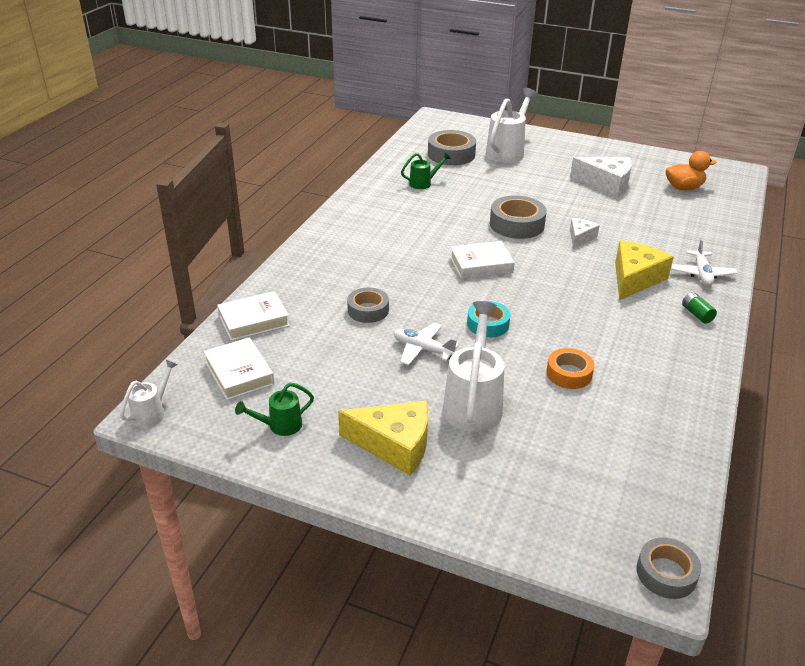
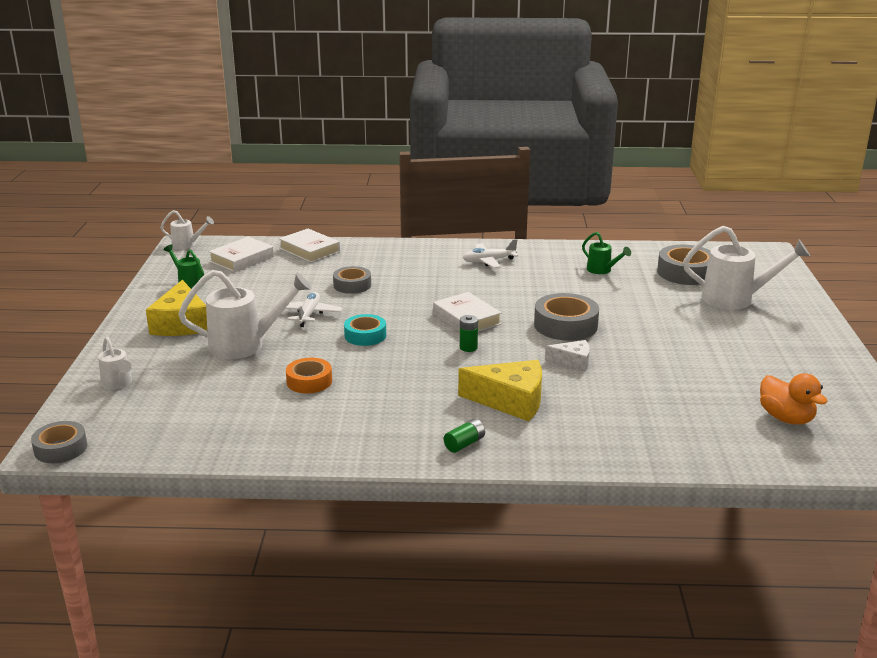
camera: 70 degrees right, 10 degrees down
white cheese [570,157,632,197] -> none
white plane [671,239,738,286] -> white plane moved to [463,239,518,268]
none -> white watering can [98,337,132,390]
none -> green battery [460,315,478,352]

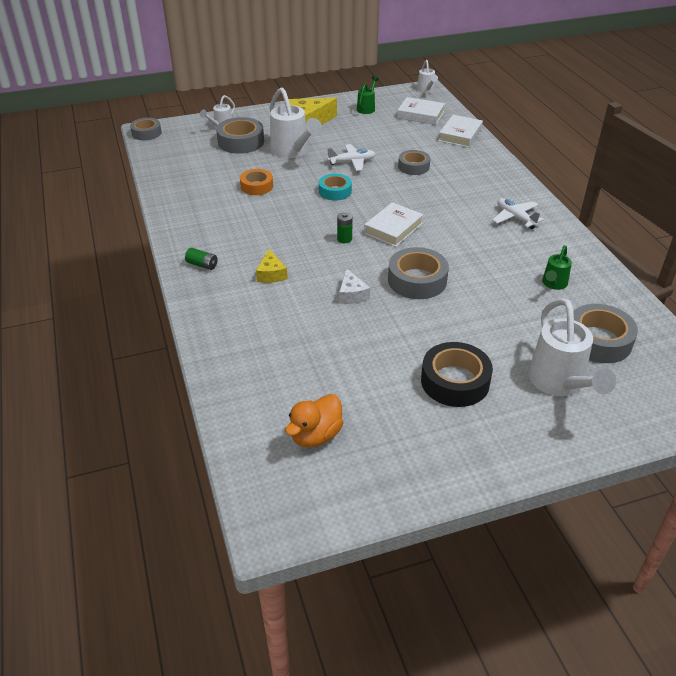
camera: 70 degrees right, 15 degrees up
yellow cheese [458,360,542,421] -> yellow cheese [256,249,288,283], size x0.56
none -> grey tape [216,117,264,154]
none -> black tape [421,342,493,407]

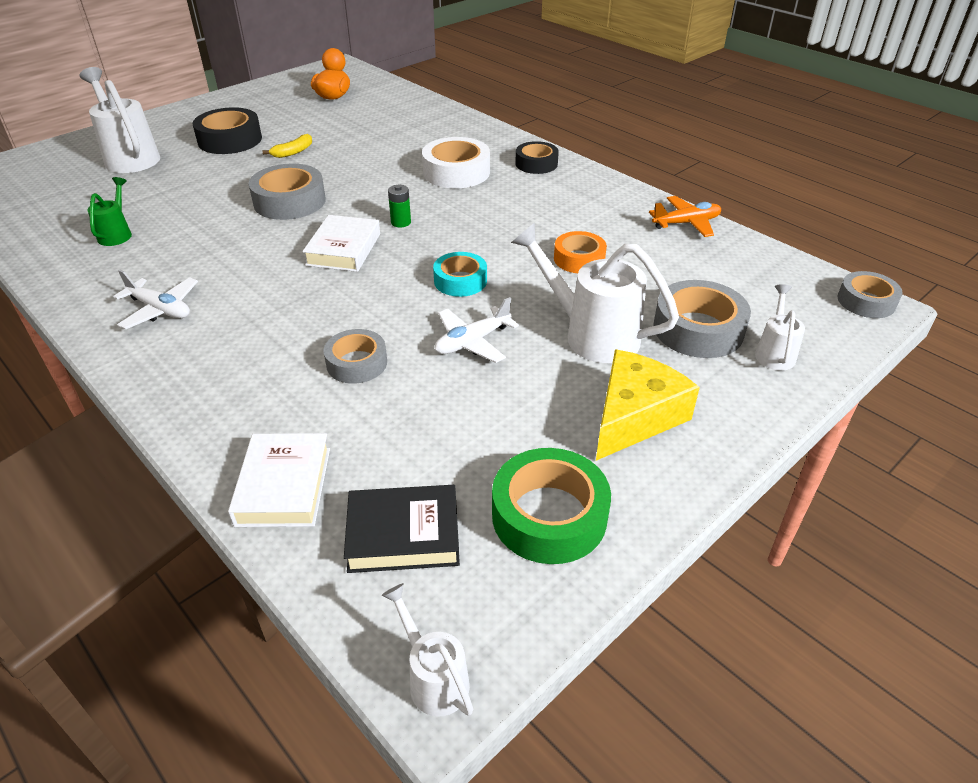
camera: 155 degrees right, 0 degrees up
green battery [185,248,218,270] -> black tape [515,141,559,174]
yellow cheese [256,249,288,283] -> white tape [422,137,490,188]
white cheese [339,268,370,304] -> none
green watering can [357,76,379,114] -> green tape [492,448,611,564]
white book [397,97,445,125] -> black book [344,485,460,573]
grey tape [573,304,638,363] -> none
none -> yellow banana [263,134,312,158]
none -> orange plane [649,196,721,237]

